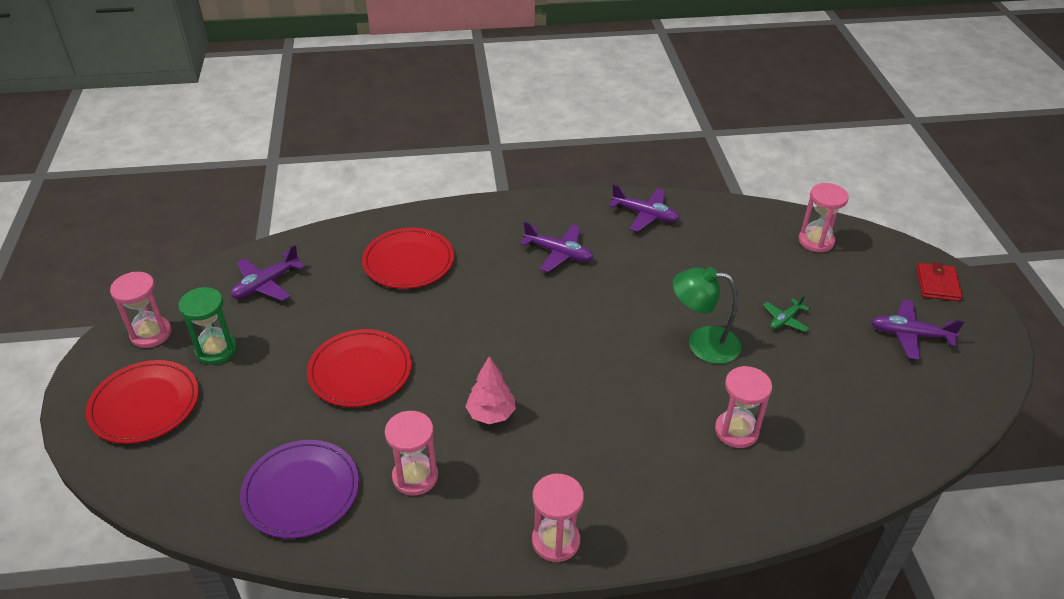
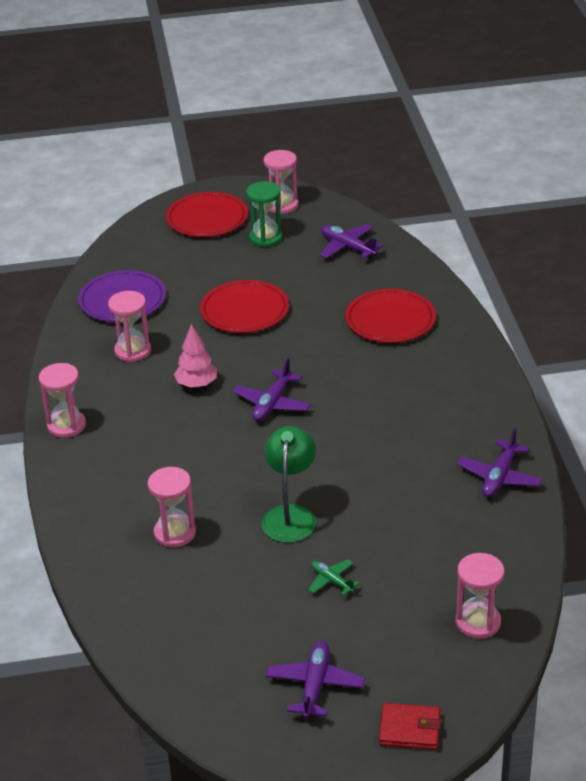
camera: 90 degrees right, 5 degrees down
purple plane [520,221,593,272] -> purple plane moved to [233,358,311,421]

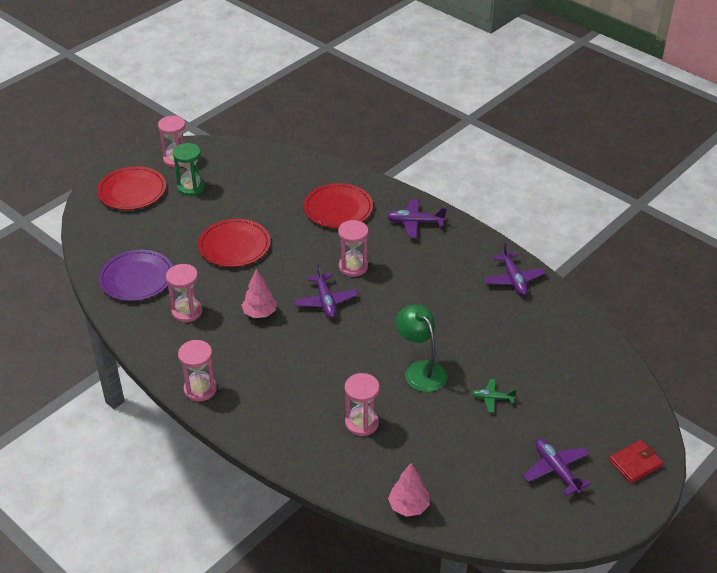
camera: 40 degrees left, 5 degrees up
purple plane [320,224,383,259] -> purple plane moved to [386,199,447,238]
pink hourglass [456,553,504,639] -> pink hourglass moved to [338,220,368,277]
none -> pink tree [388,463,430,517]

